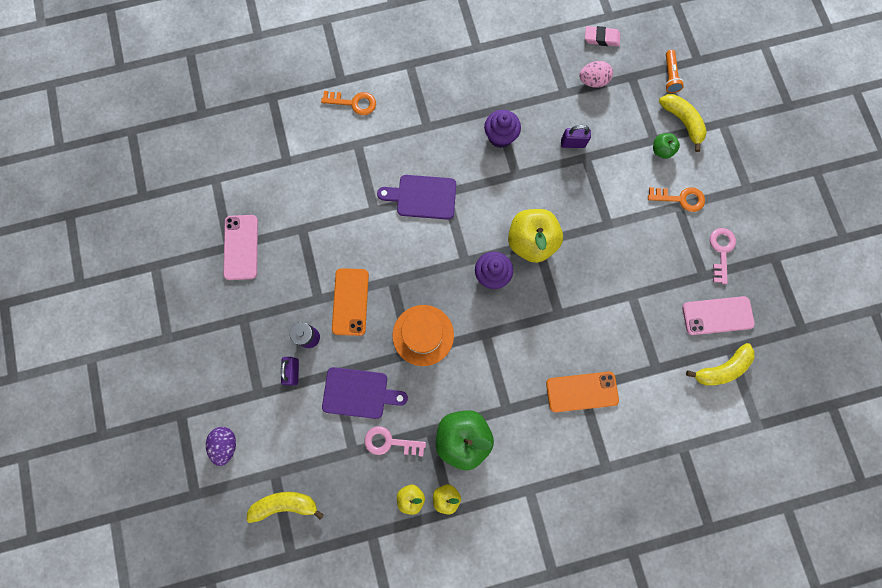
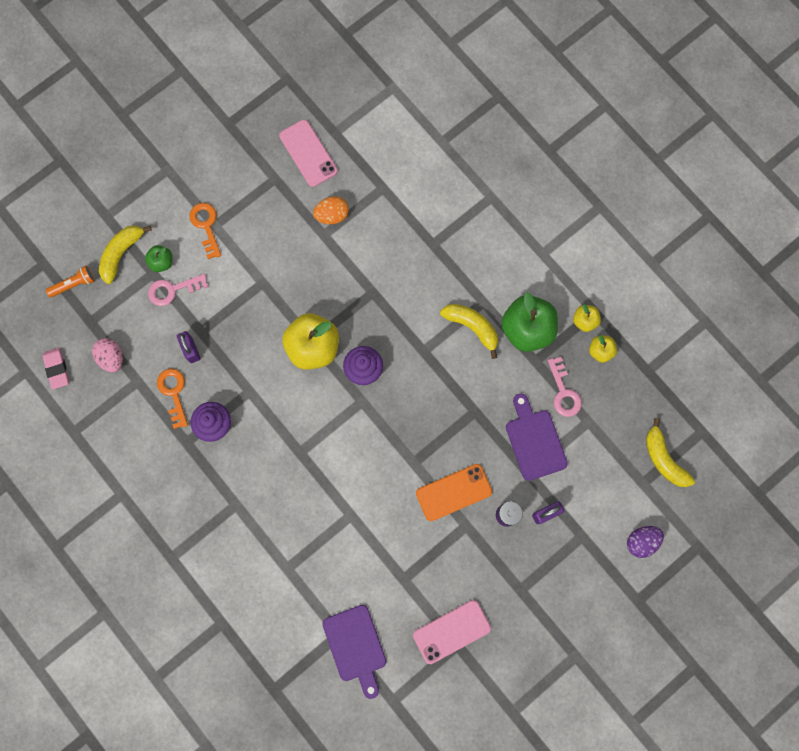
camera: 115 degrees left, 0 degrees up
orange key [321,91,376,115] -> orange key moved to [157,368,188,429]
purple cutting board [377,175,456,220] -> purple cutting board moved to [322,605,386,699]
orange hat [393,305,454,366] -> none
orange phone [546,372,619,412] -> none
yellow banana [686,343,755,385] -> yellow banana moved to [440,304,498,359]
pink key [710,228,736,284] -> pink key moved to [148,274,208,306]
none -> orange egg [313,196,349,224]

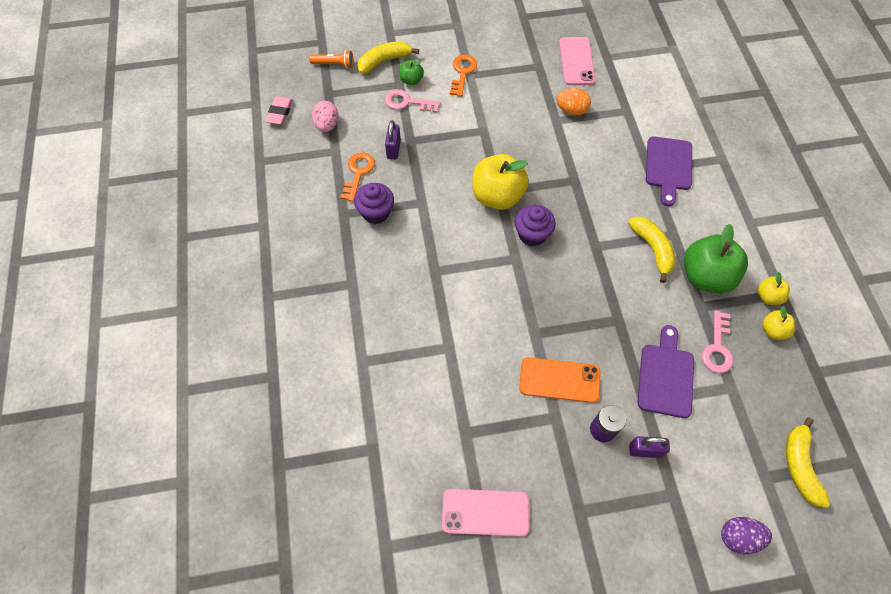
camera: 30 degrees right, 15 degrees down
purple cutting board [322,605,386,699] -> purple cutting board moved to [646,136,692,206]

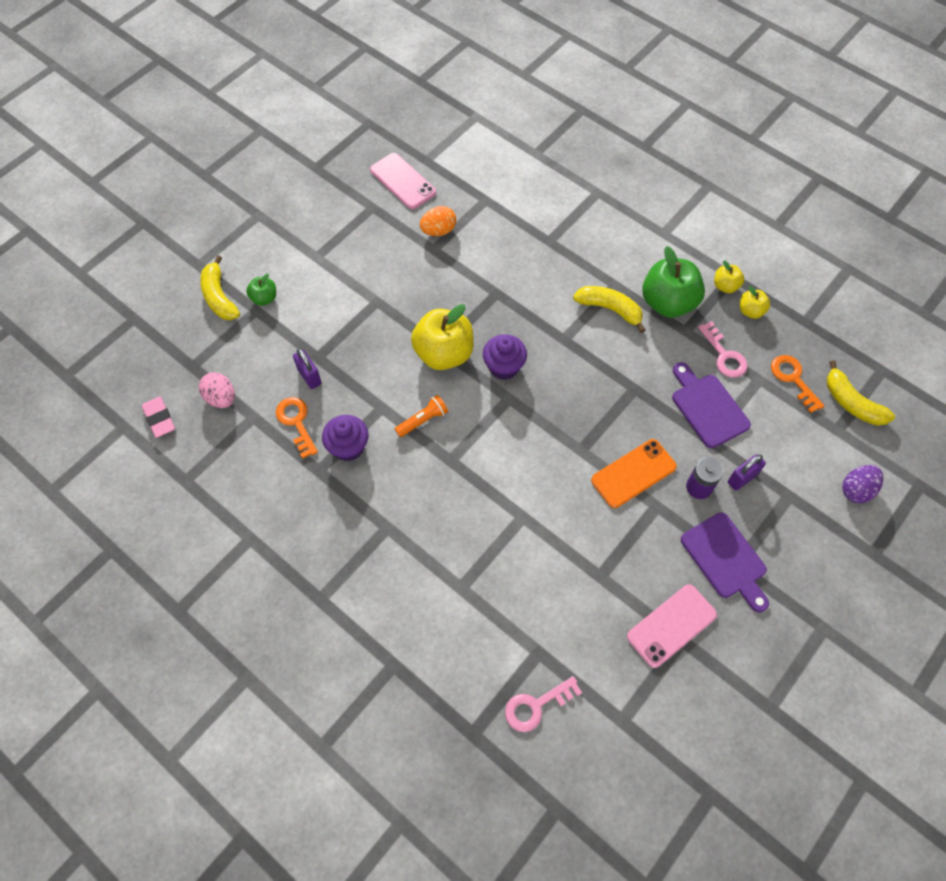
camera: 40 degrees left, 0 degrees up
orange flashlight [309,50,353,68] -> orange flashlight moved to [395,395,448,437]
yellow banana [358,41,419,74] -> yellow banana turned 45 degrees counterclockwise [200,255,240,320]
pink key [385,89,441,113] -> pink key moved to [505,676,582,732]
orange key [450,55,477,97] -> orange key moved to [771,355,825,413]
purple cutting board [646,136,692,206] -> purple cutting board moved to [681,513,769,612]

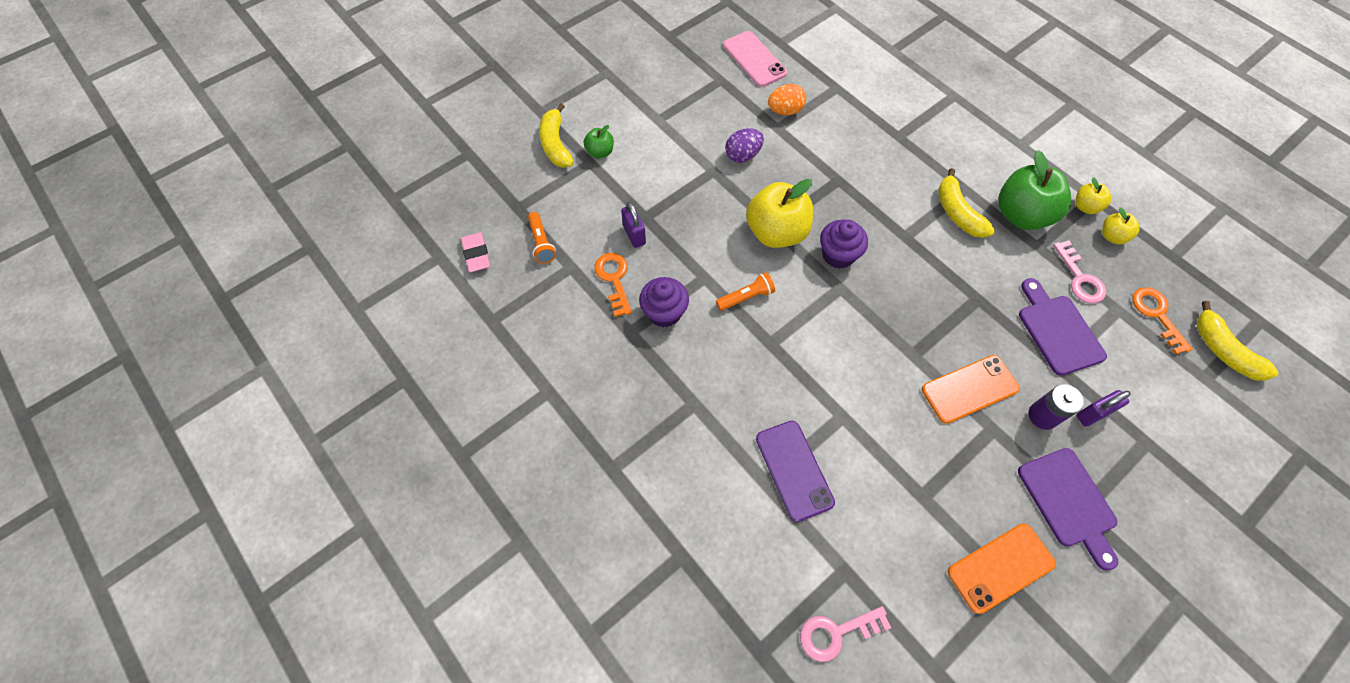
camera: 10 degrees right, 0 degrees up
pink egg [199,372,235,408] -> orange flashlight [528,212,556,263]
yellow banana [573,286,645,333] -> yellow banana turned 150 degrees counterclockwise [938,168,995,238]
pink phone [627,584,717,668] -> orange phone [948,523,1056,614]
purple egg [842,465,884,503] -> purple egg moved to [725,128,764,163]
none -> purple phone [756,421,835,522]

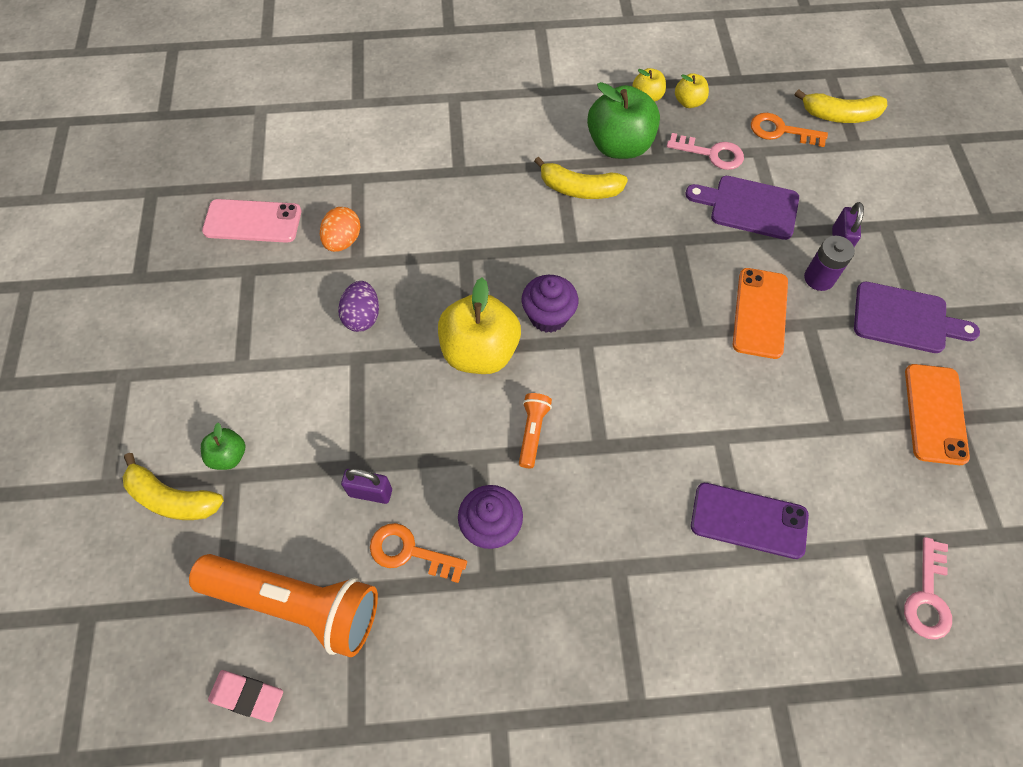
camera: 55 degrees left, 0 degrees up
orange flashlight [528,212,556,263] -> orange flashlight [189,554,378,657], size x2.24

